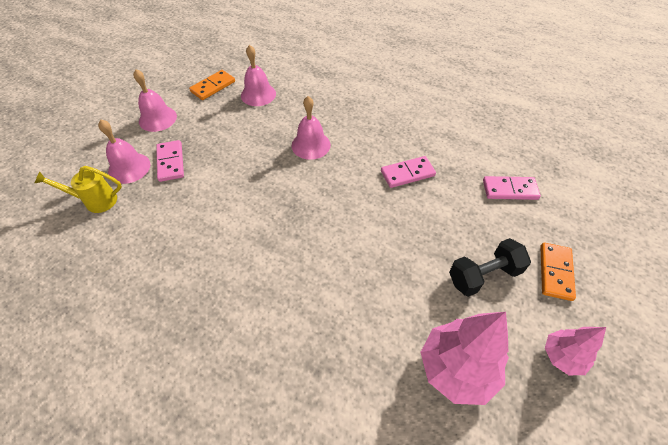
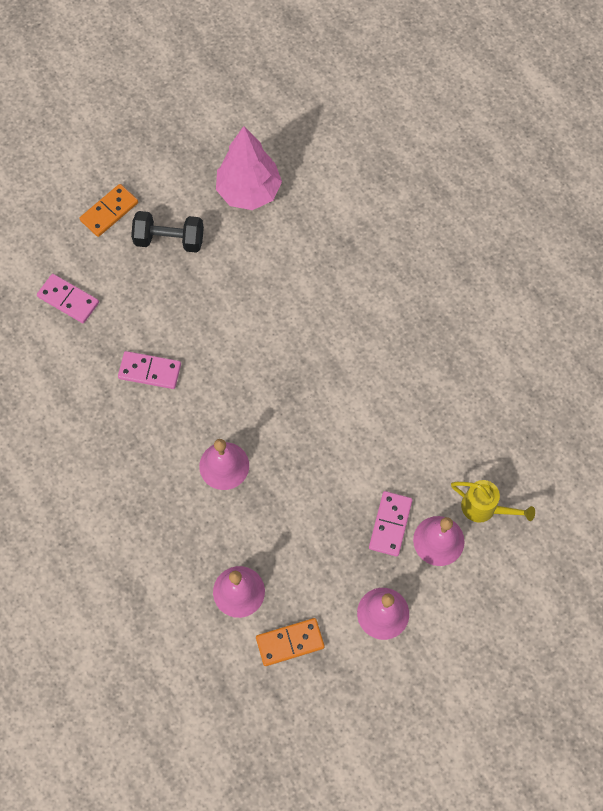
camera: 150 degrees left, 15 degrees up
pink tree [545,327,606,375] -> none

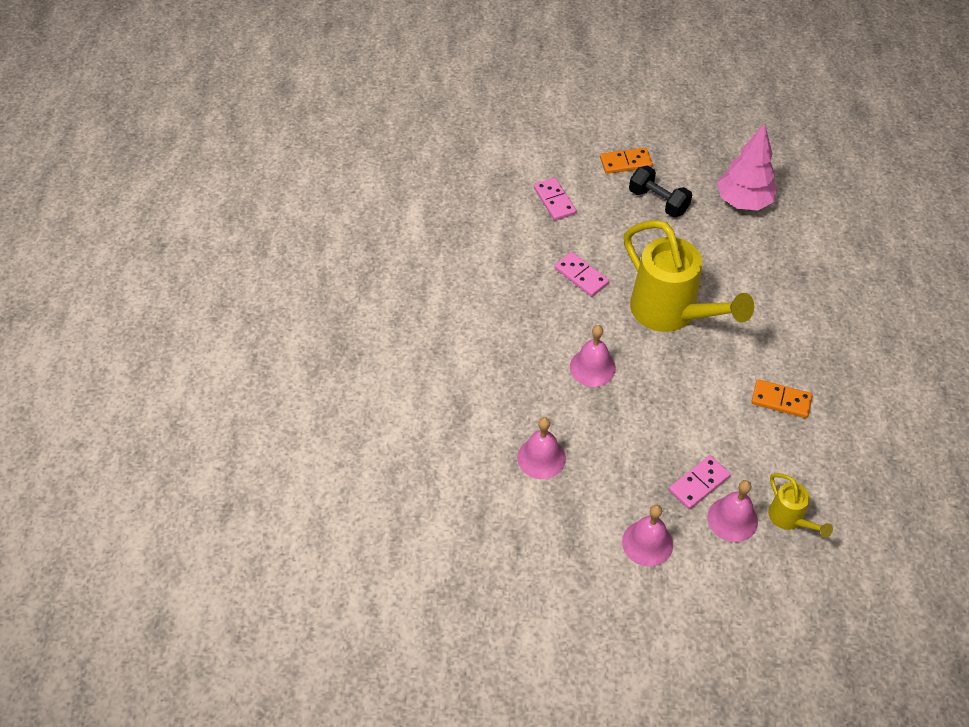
camera: 35 degrees right, 15 degrees down
orange domino [256,618,325,666] -> orange domino moved to [751,379,813,418]
none -> yellow watering can [624,220,754,332]

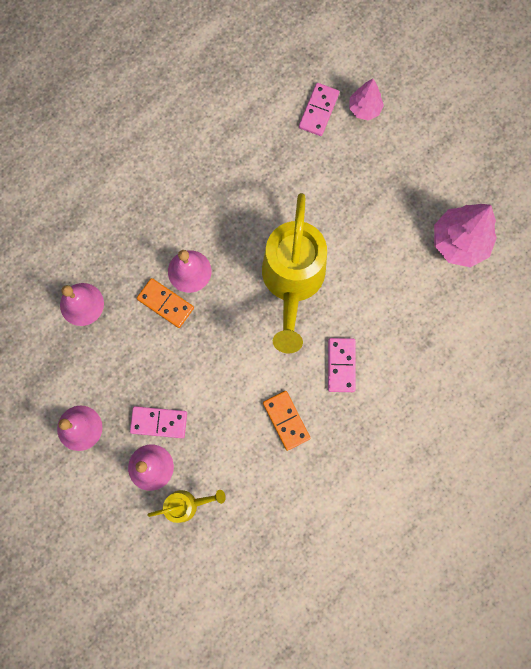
camera: 45 degrees right, 25 degrees up
pink domino [554,252,609,297] -> pink domino moved to [328,338,355,392]
orange domino [600,148,653,174] -> orange domino moved to [137,278,194,328]
black dumbbell [629,166,692,217] -> none
yellow watering can [768,473,833,538] -> yellow watering can turned 120 degrees counterclockwise [148,490,226,523]
none -> pink tree [349,79,384,120]

